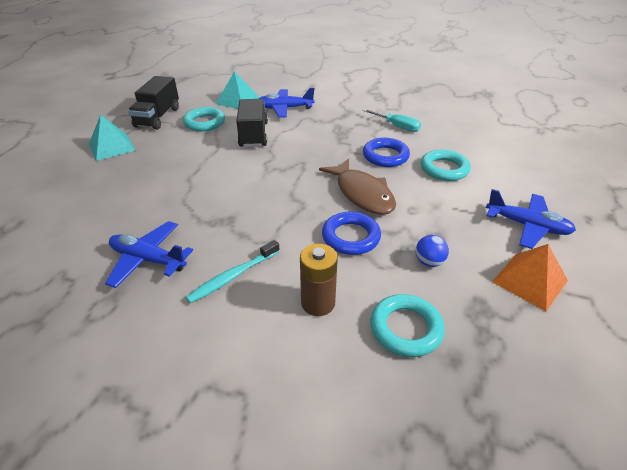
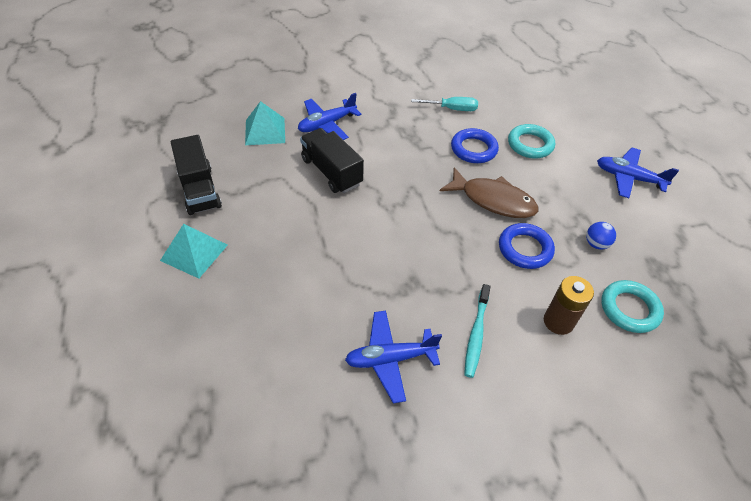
camera: 35 degrees left, 10 degrees up
turquoise ring [183,107,225,132] -> none
blue plane [486,189,576,249] -> blue plane turned 150 degrees counterclockwise [597,147,679,198]
orange pyramid [492,244,568,311] -> none

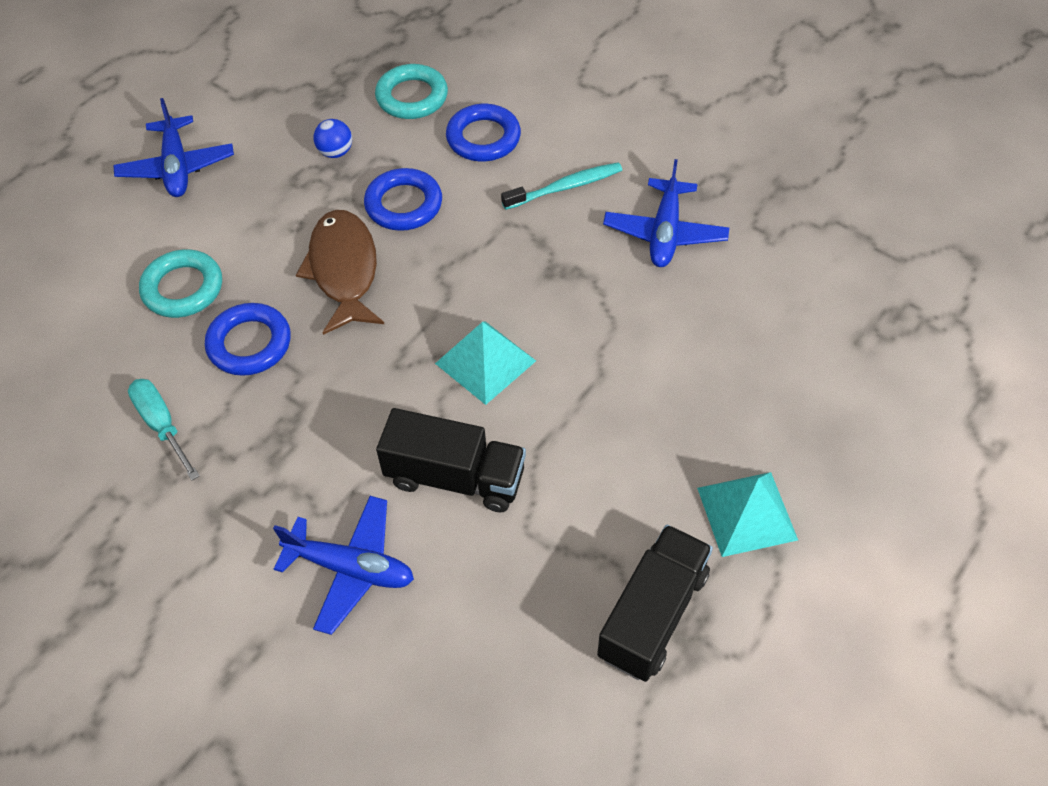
camera: 125 degrees left, 5 degrees up
turquoise pyramid [245,101,285,145] -> turquoise pyramid moved to [435,322,536,405]
black truck [300,128,364,193] -> black truck turned 90 degrees counterclockwise [376,408,526,512]
blue plane [345,311,442,404] -> blue plane turned 60 degrees clockwise [603,159,729,267]
brown battery [544,276,594,335] -> blue ring [446,104,521,161]

